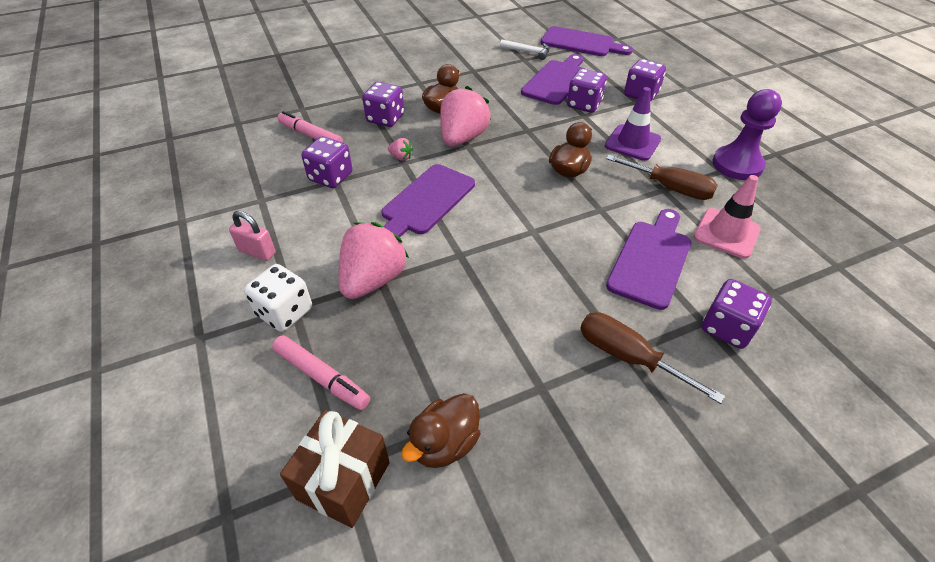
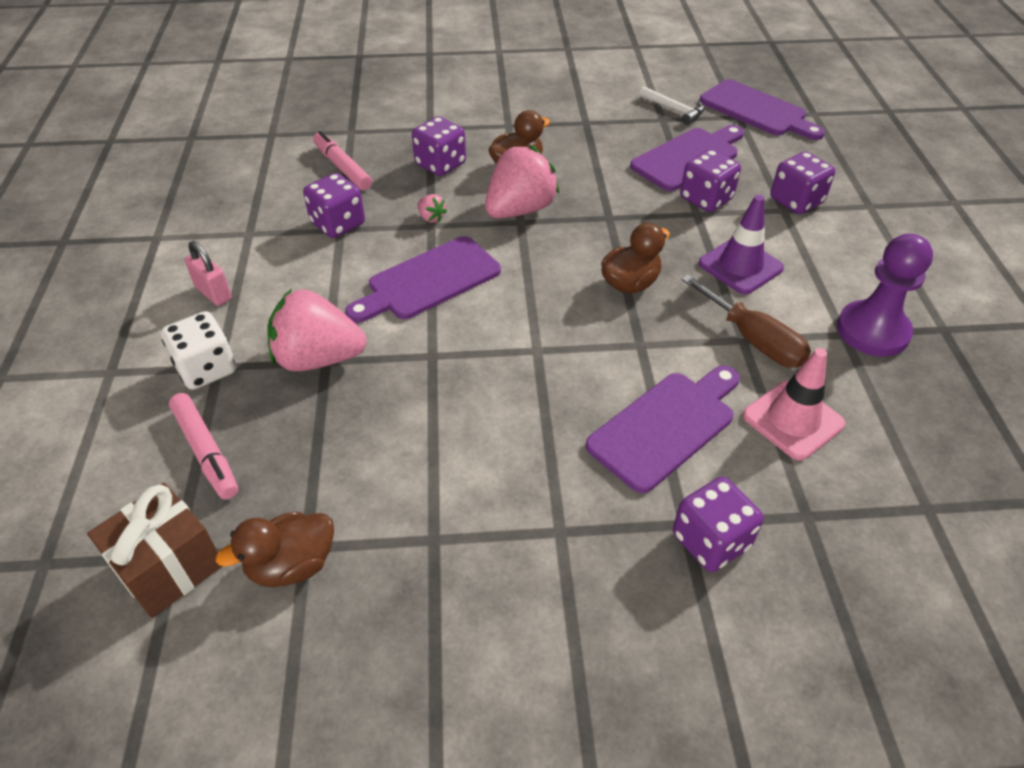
camera: 20 degrees right, 0 degrees up
pink strawberry [339,222,409,299] -> pink strawberry turned 135 degrees counterclockwise [267,289,367,371]
brown screwdriver [580,312,725,404] -> none

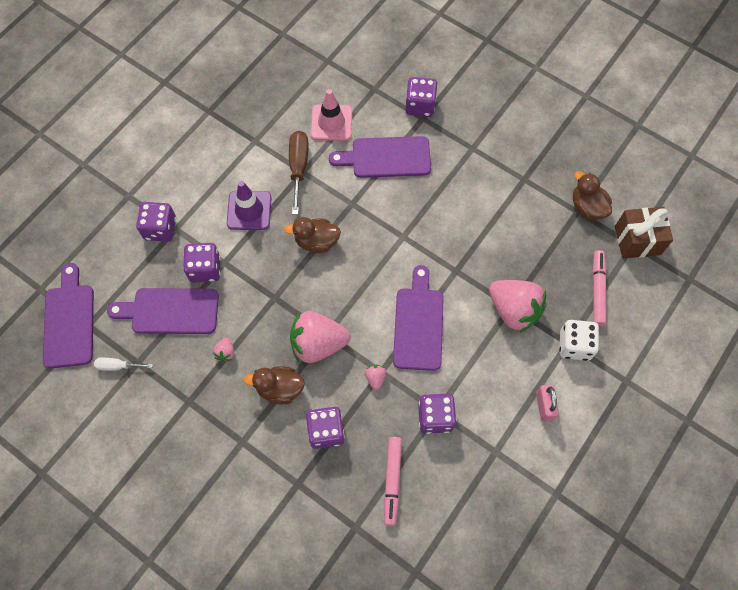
camera: 140 degrees left, 20 degrees up
brown duck [216,512,334,587] -> brown duck turned 135 degrees counterclockwise [573,171,612,220]
purple cutting board [345,236,501,323] -> purple cutting board turned 90 degrees counterclockwise [393,265,444,371]
white hammer [639,86,705,125] -> white screwdriver [94,358,153,371]
purple pawn [837,234,933,357] -> none
none -> pink strawberry [213,337,234,362]

